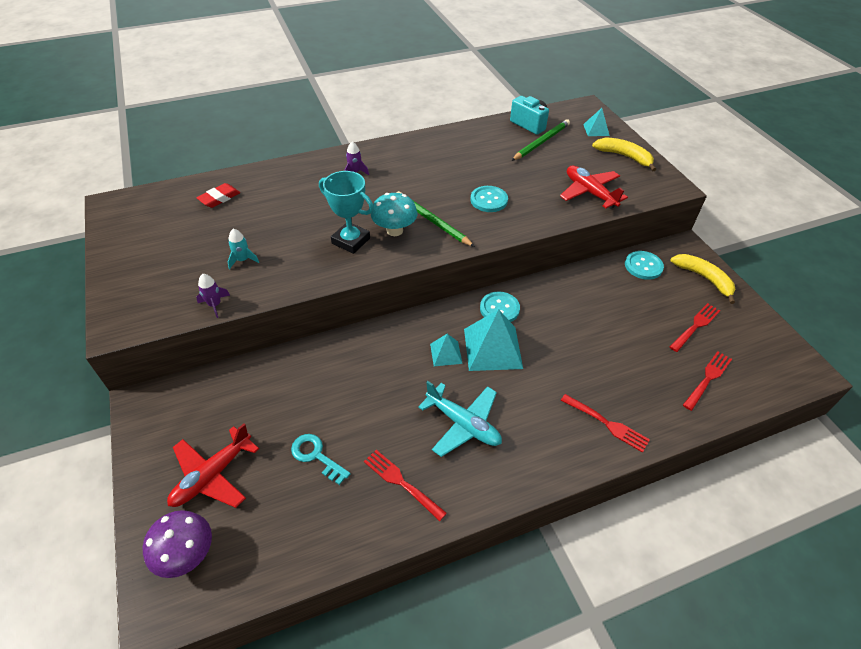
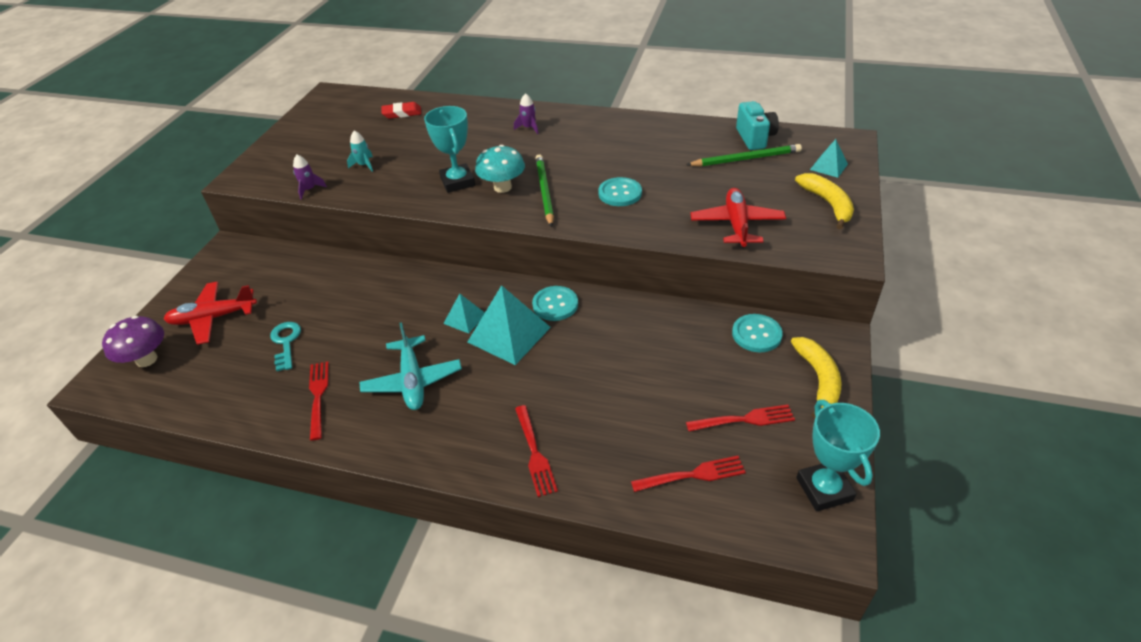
camera: 40 degrees right, 5 degrees down
none -> turquoise trophy [796,400,880,511]

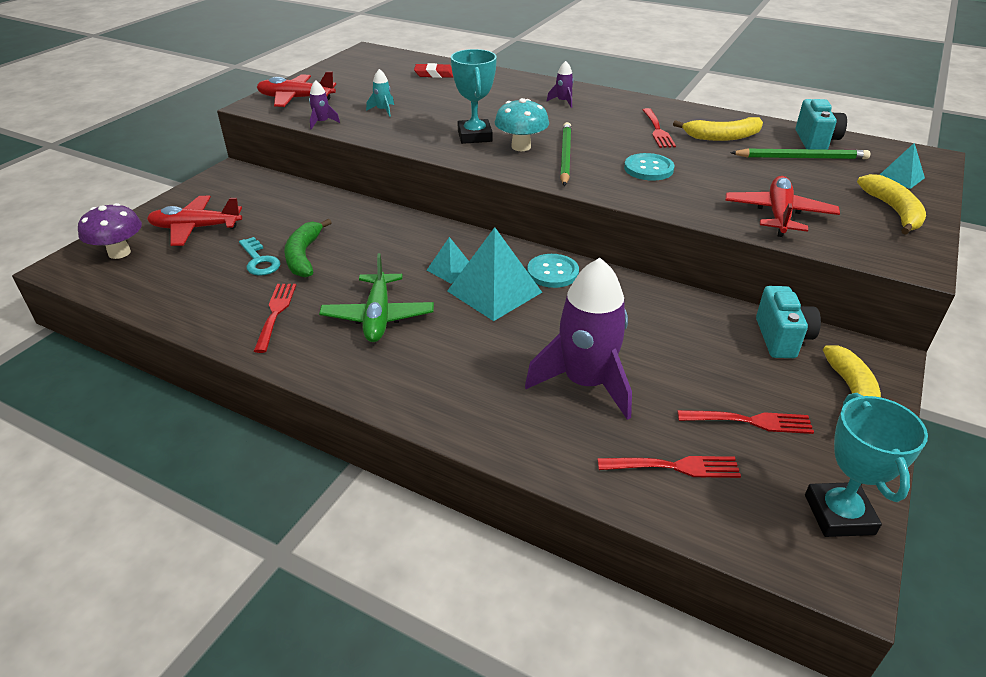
camera: 10 degrees right, 5 degrees down
turquoise key [270,322,301,371] -> turquoise key turned 150 degrees clockwise [239,237,280,276]
turquoise plane [359,322,462,410] -> green plane [319,253,434,342]
red fork [515,405,558,497] -> red fork moved to [643,108,676,148]
turquoise button [732,314,783,352] -> turquoise camera [756,286,821,358]
none -> red plane [257,71,336,107]
none -> green banana [284,219,332,278]
none -> purple rocket [525,258,632,420]
none -> yellow banana [673,117,763,141]

